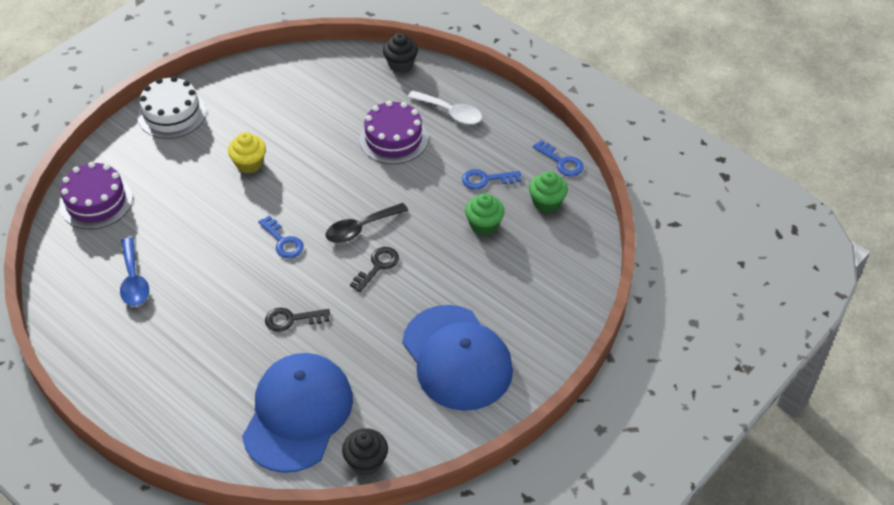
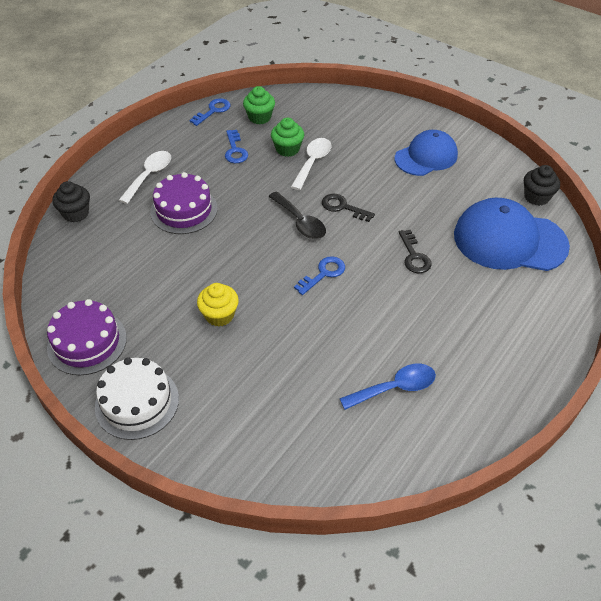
camera: 95 degrees left, 0 degrees up
purple cake [60,162,133,229] -> purple cake moved to [47,299,127,375]
blue cap [402,305,513,411] -> blue cap [395,130,458,176], size x0.66
none -> white spoon [291,138,332,190]

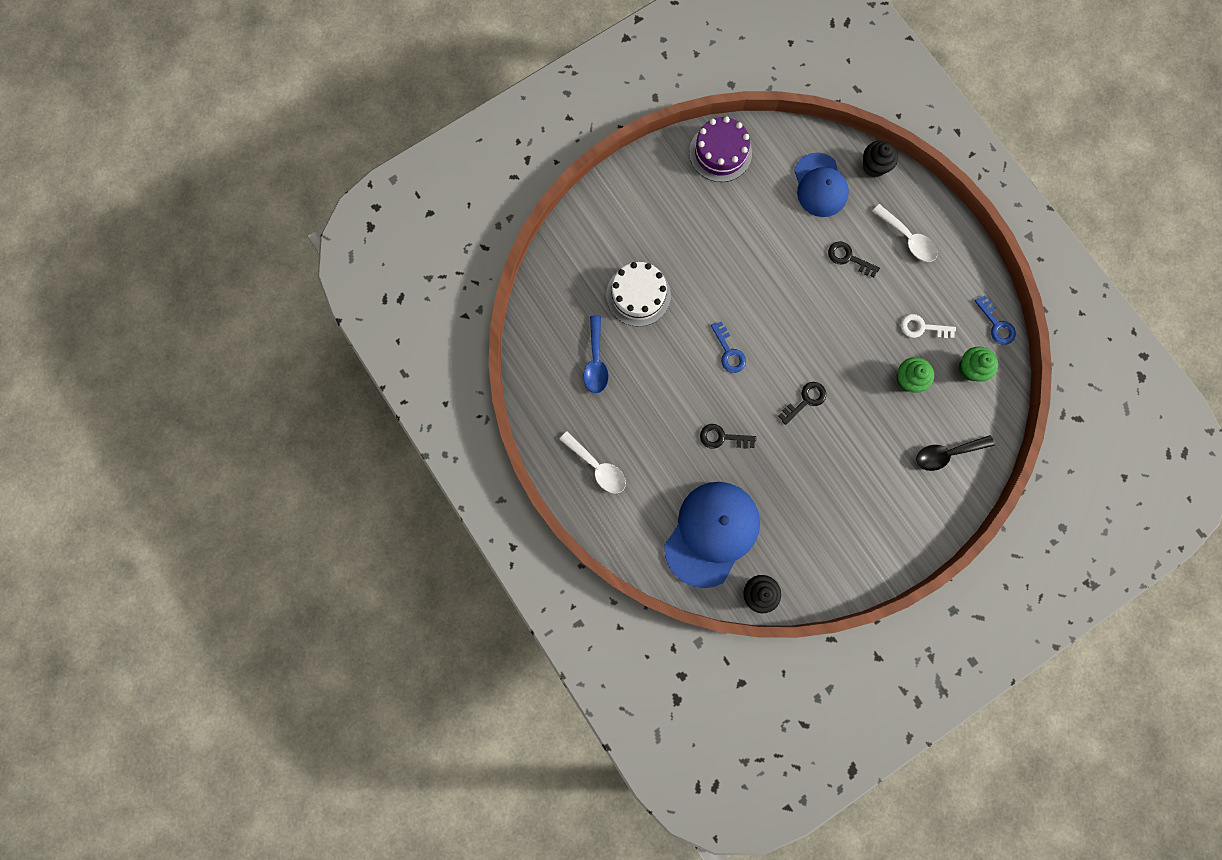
camera: 110 degrees right, 30 degrees up
white cake [95,357,179,440] -> white cake moved to [606,262,671,327]
purple cake [150,172,218,234] -> black key [828,241,880,277]
yellow cupcake [197,283,239,327] -> none
blue key [225,130,248,163] -> white key [901,314,956,339]
black spoon [268,192,326,239] -> black spoon moved to [916,435,995,471]
white spoon [291,138,332,190] -> white spoon moved to [559,431,626,494]
blue cap [395,130,458,176] -> blue cap moved to [794,153,849,217]

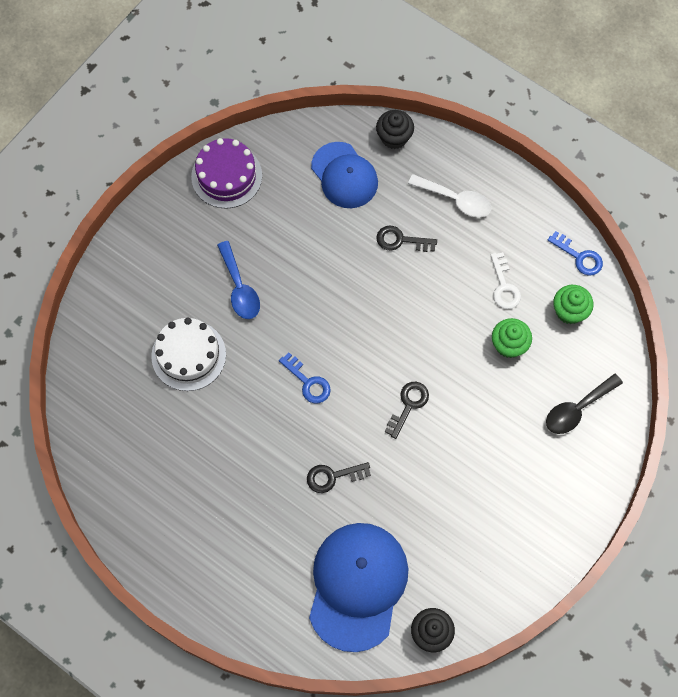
camera: 20 degrees left, 10 degrees down
white spoon [559,431,626,494] -> none
blue spoon [583,315,609,393] -> blue spoon moved to [217,241,260,319]
white key [901,314,956,339] -> white key turned 90 degrees counterclockwise [491,252,521,309]

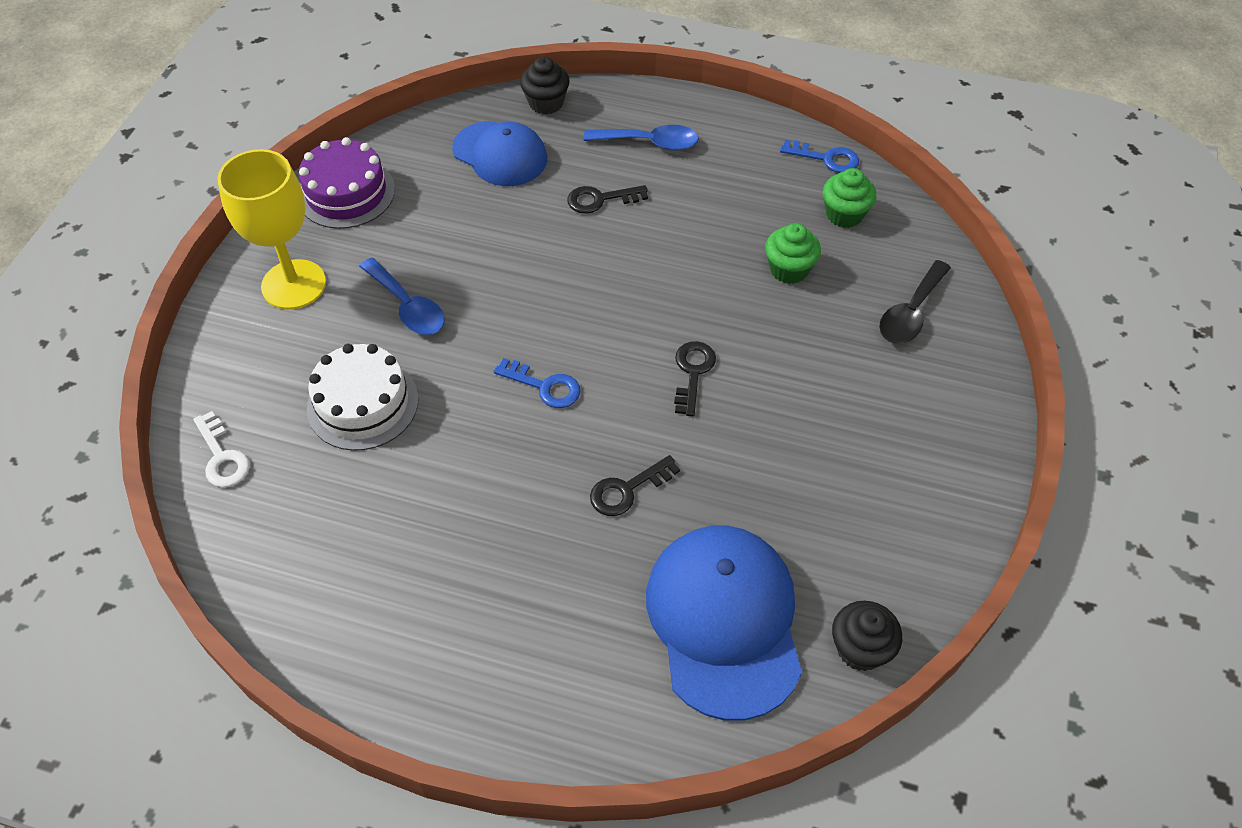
camera: 20 degrees left, 15 degrees down
white spoon [408,174,492,218] -> blue spoon [584,125,699,150]
white key [491,252,521,309] -> white key moved to [193,411,250,487]
none -> yellow goblet [217,149,326,309]

